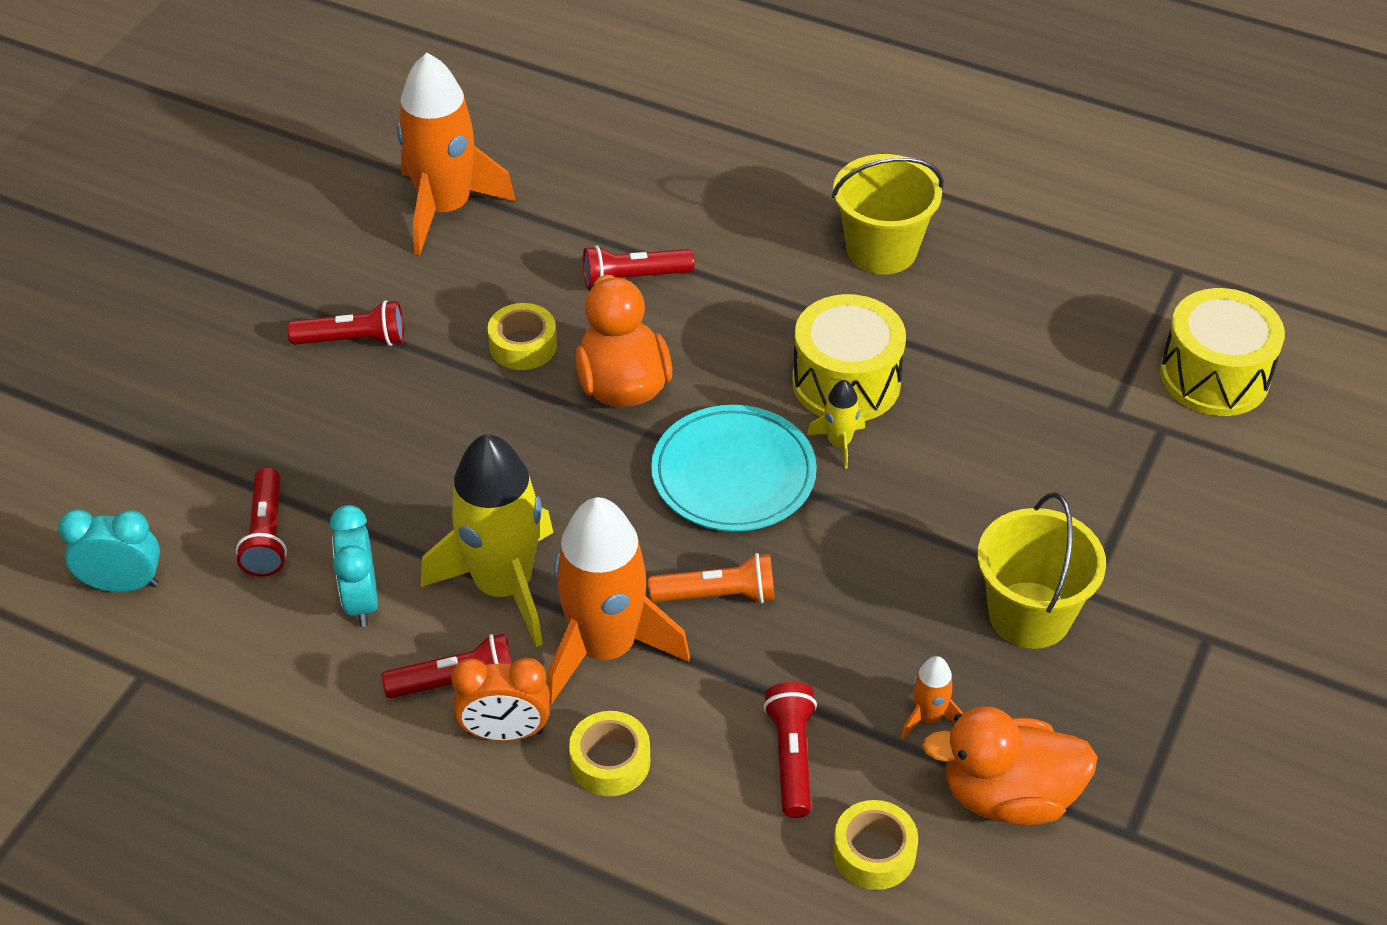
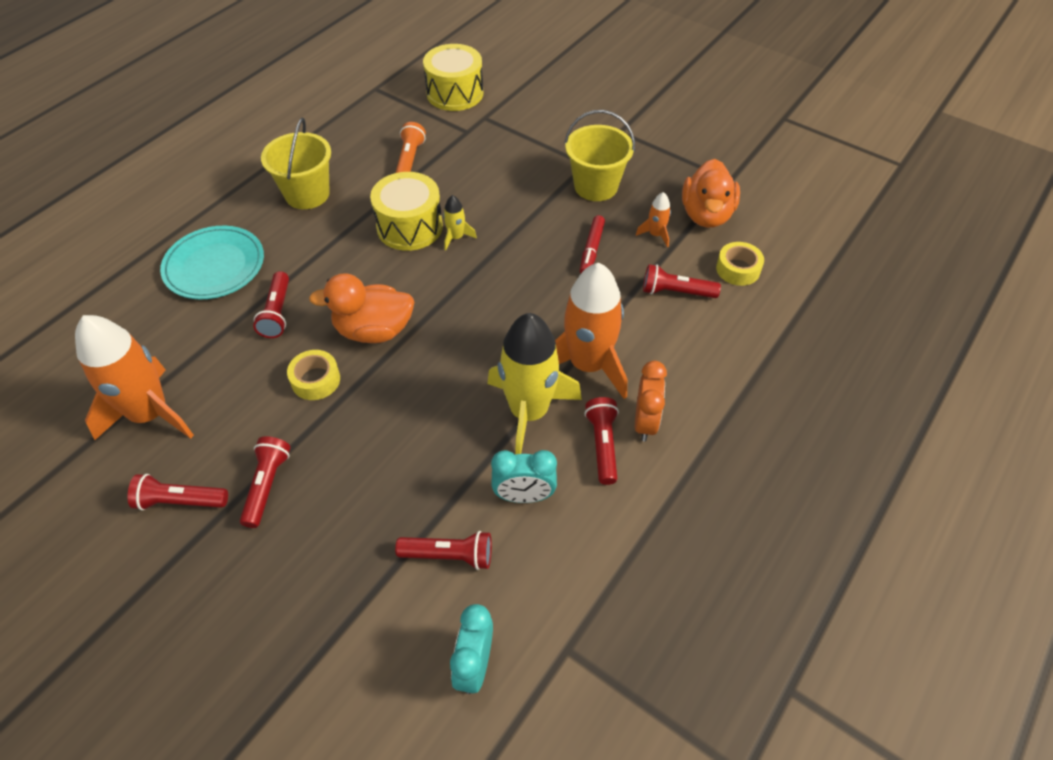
camera: 80 degrees left, 5 degrees up
yellow tape [569,711,650,796] -> none
orange flashlight [648,553,775,604] -> orange flashlight moved to [395,122,426,173]
turquoise plate [651,405,817,531] -> turquoise plate moved to [160,226,264,299]
none -> red flashlight [128,474,228,510]
none -> red marker [580,215,605,273]

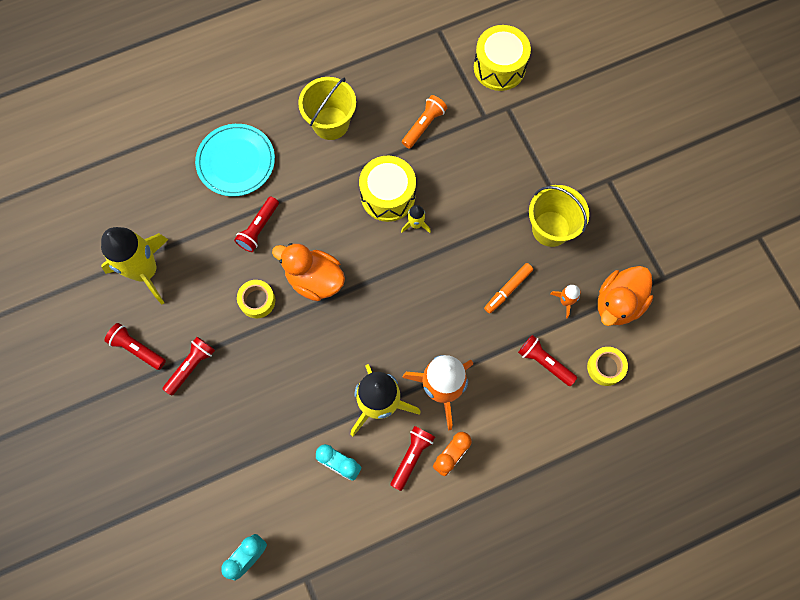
camera: 30 degrees right, 20 degrees up
orange rocket [75,315,194,440] -> yellow rocket [101,227,168,304]
red flashlight [395,531,492,570] -> none
red marker [580,215,605,273] -> orange marker [484,263,533,314]

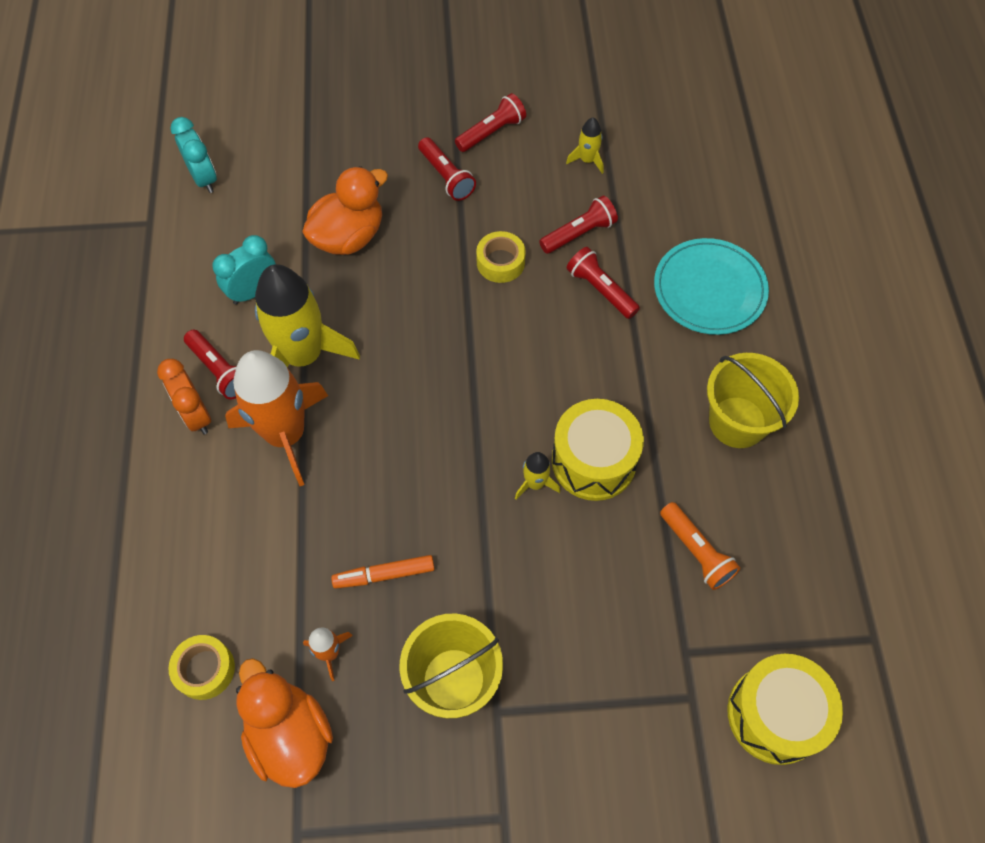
camera: 110 degrees right, 10 degrees down
yellow rocket [101,227,168,304] -> yellow rocket [566,118,604,174], size x0.43
orange duck [272,243,345,301] -> orange duck moved to [302,166,388,255]
orange marker [484,263,533,314] -> orange marker turned 75 degrees counterclockwise [331,555,435,589]
red flashlight [518,335,577,386] -> red flashlight moved to [539,196,618,254]

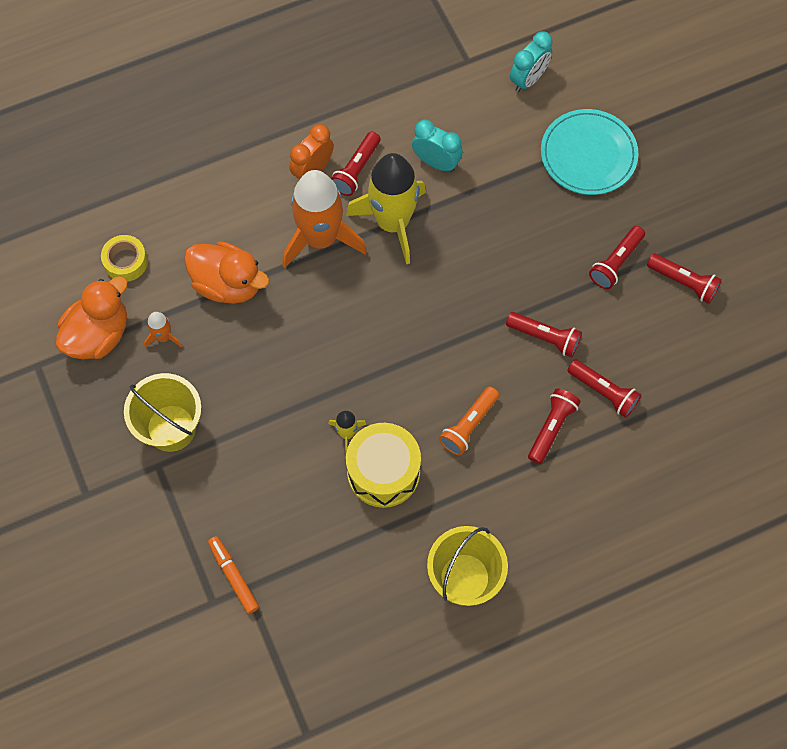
camera: 70 degrees right, 5 degrees up
orange duck [302,166,388,255] -> orange duck moved to [184,241,269,304]
orange marker [331,555,435,589] -> orange marker moved to [208,536,259,614]
yellow tape [476,231,526,283] -> red flashlight [506,312,582,358]
yellow rocket [566,118,604,174] -> none
turquoise plate [654,238,769,335] -> turquoise plate moved to [541,109,639,195]
orange flashlight [660,502,740,590] -> orange flashlight moved to [439,387,499,456]
yellow drum [727,654,843,765] -> none

